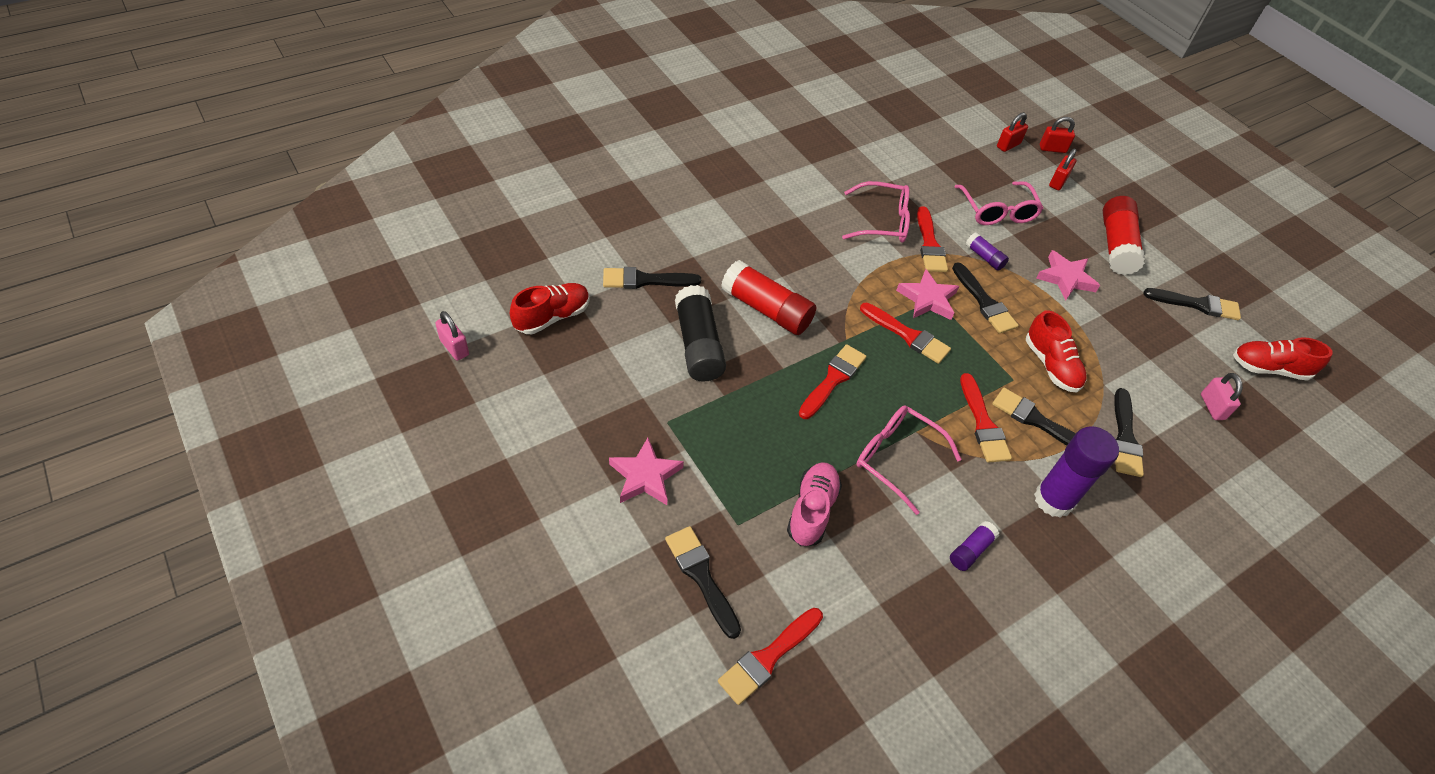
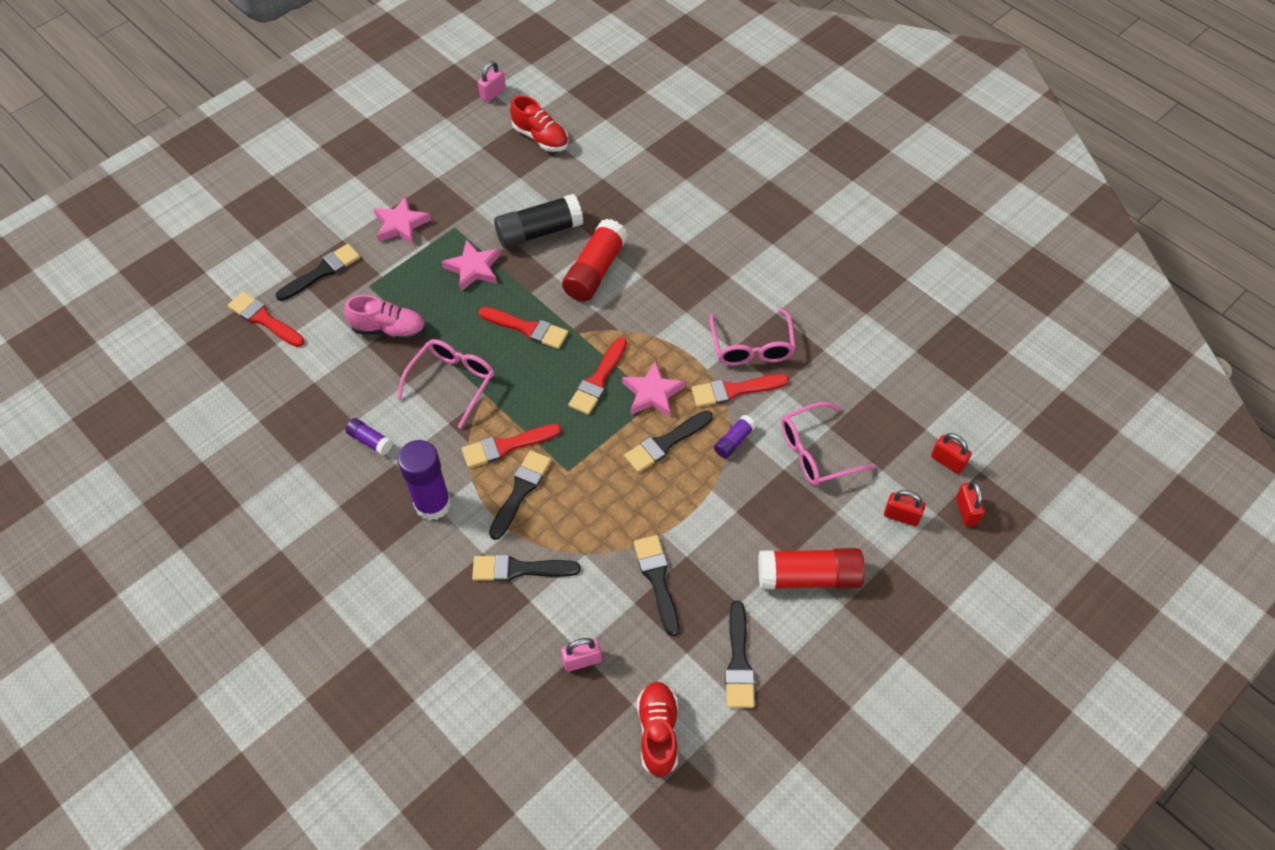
camera: 85 degrees right, 5 degrees up
black brush [603,267,701,289] -> black brush moved to [634,535,680,636]
red shoe [1026,310,1087,392] -> none
pink star [1036,250,1100,300] -> pink star moved to [442,239,501,291]

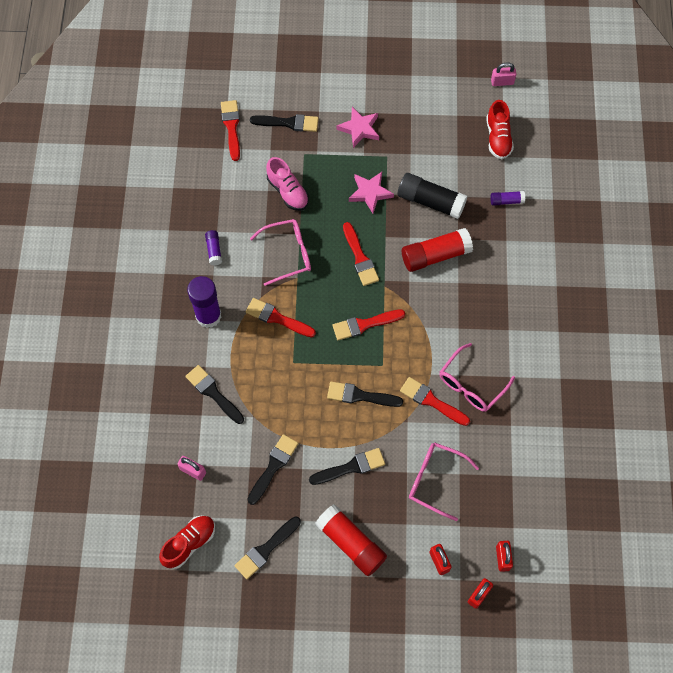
camera: 45 degrees right, 10 degrees up
black brush [489,450,551,540] -> black brush moved to [309,448,385,485]
pink star [622,360,685,417] -> none
purple glue stick [714,415,756,458] -> purple glue stick moved to [490,191,525,206]

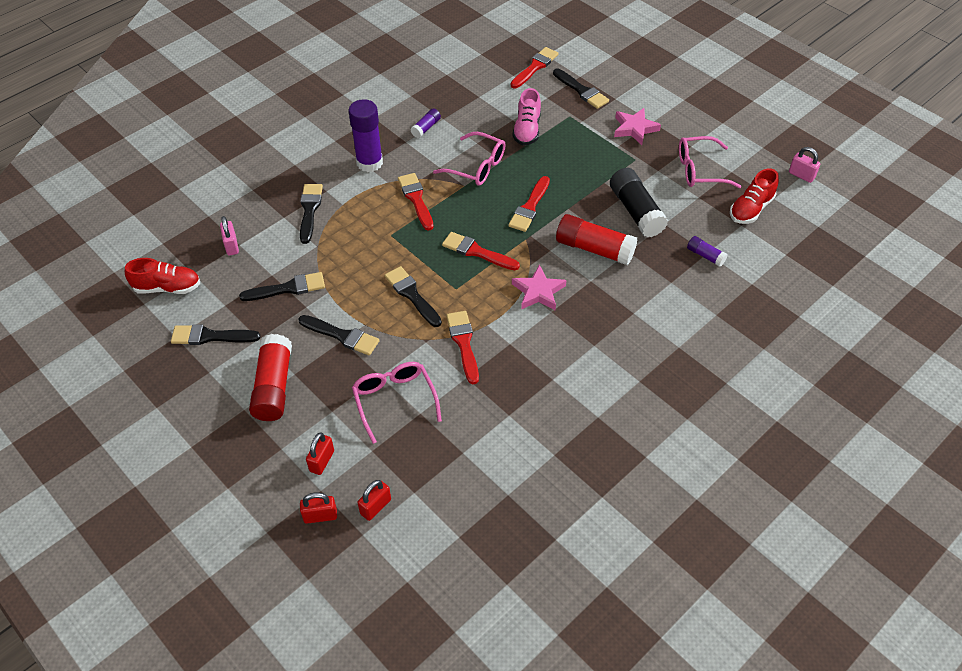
camera: 45 degrees right, 15 degrees down
pink star [349,172,394,213] -> pink star moved to [512,264,567,311]
pink glasses [440,343,515,412] -> pink glasses moved to [679,136,741,188]

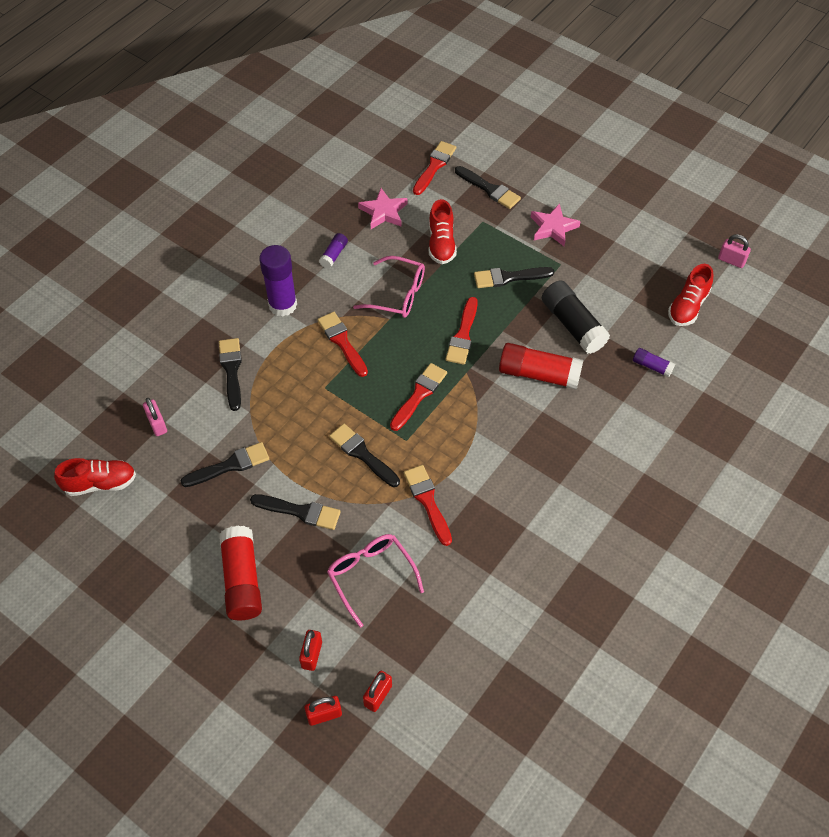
camera: 10 degrees left, 5 degrees up
black brush [171,324,260,345] -> black brush moved to [474,267,554,288]
red brush [442,232,520,270] -> red brush turned 105 degrees clockwise [390,363,447,431]
pink shoe [512,88,541,146] -> red shoe [429,199,457,264]
pink star [512,264,567,311] -> pink star moved to [358,188,408,229]
pink glasses [679,136,741,188] -> none

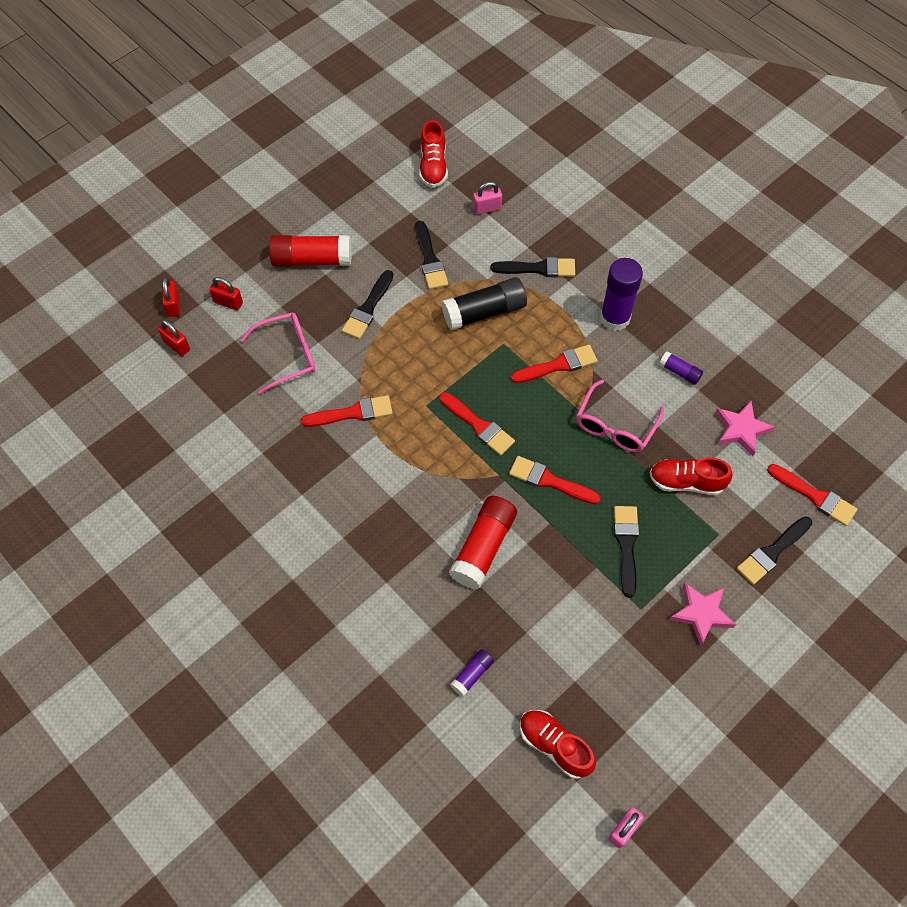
camera: 100 degrees right, 5 degrees up
black brush [329,424,400,487] -> none
black glue stick [542,280,610,354] -> black glue stick moved to [442,277,527,330]

